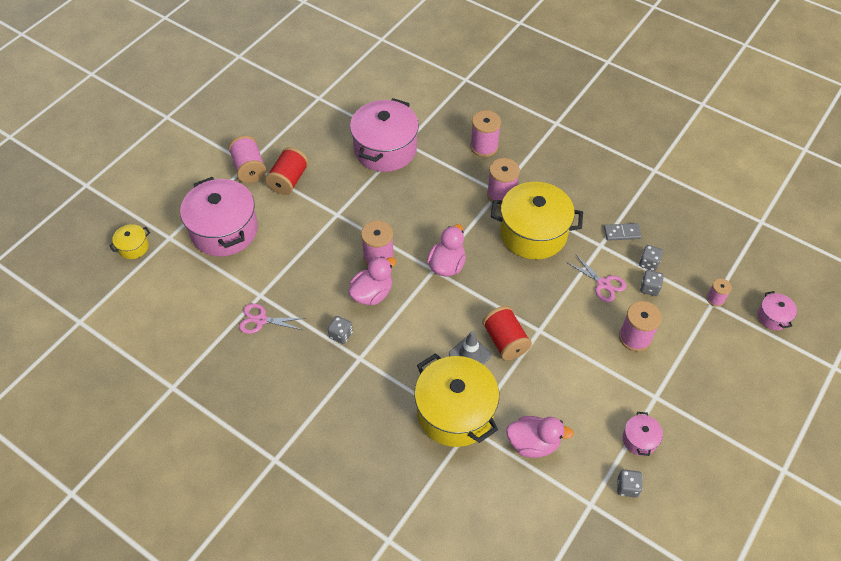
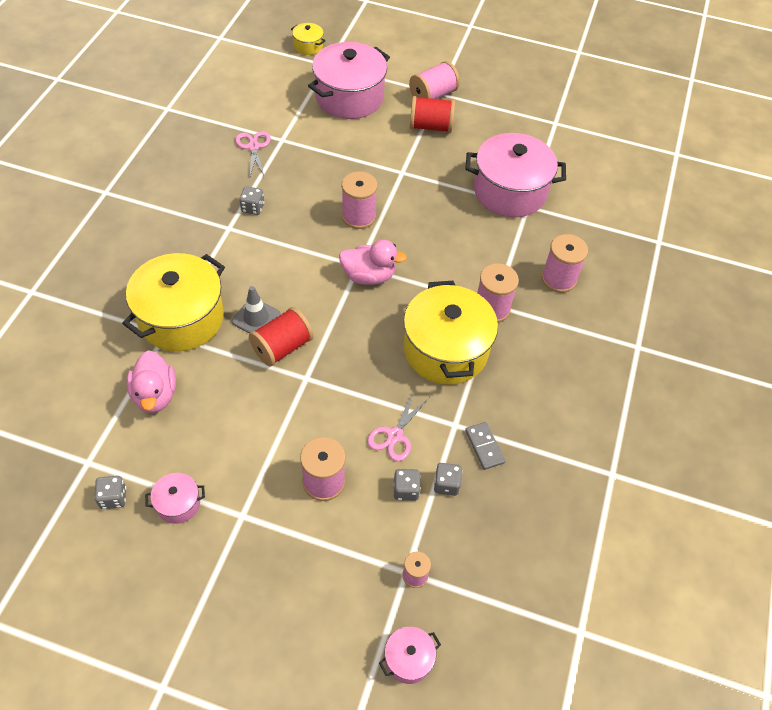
camera: 70 degrees right, 0 degrees up
pink duck [348,257,396,305] -> none

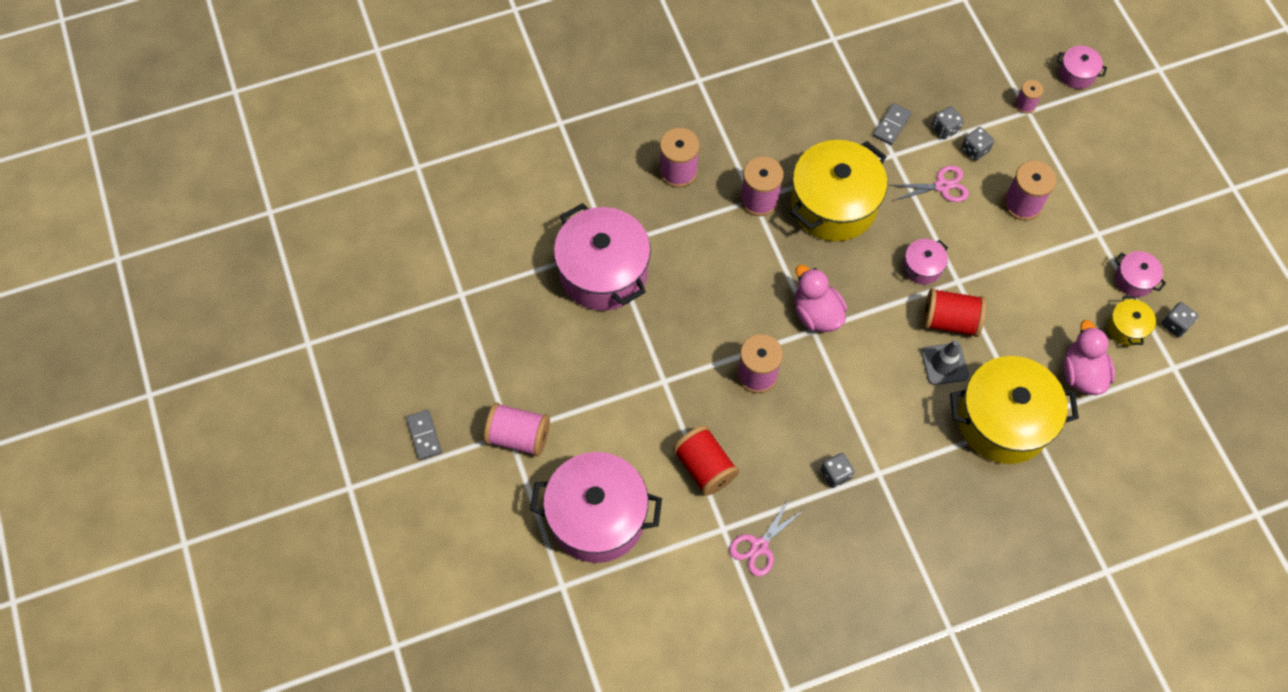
camera: 125 degrees left, 10 degrees up
pink duck [126,350,176,413] -> pink duck turned 45 degrees counterclockwise [1063,320,1115,395]
yellow pot [291,23,325,55] -> yellow pot moved to [1107,296,1156,346]
red spool [410,96,455,133] -> red spool moved to [673,425,739,496]
none -> grey domino [406,410,442,460]
none -> pink pot [903,239,948,284]

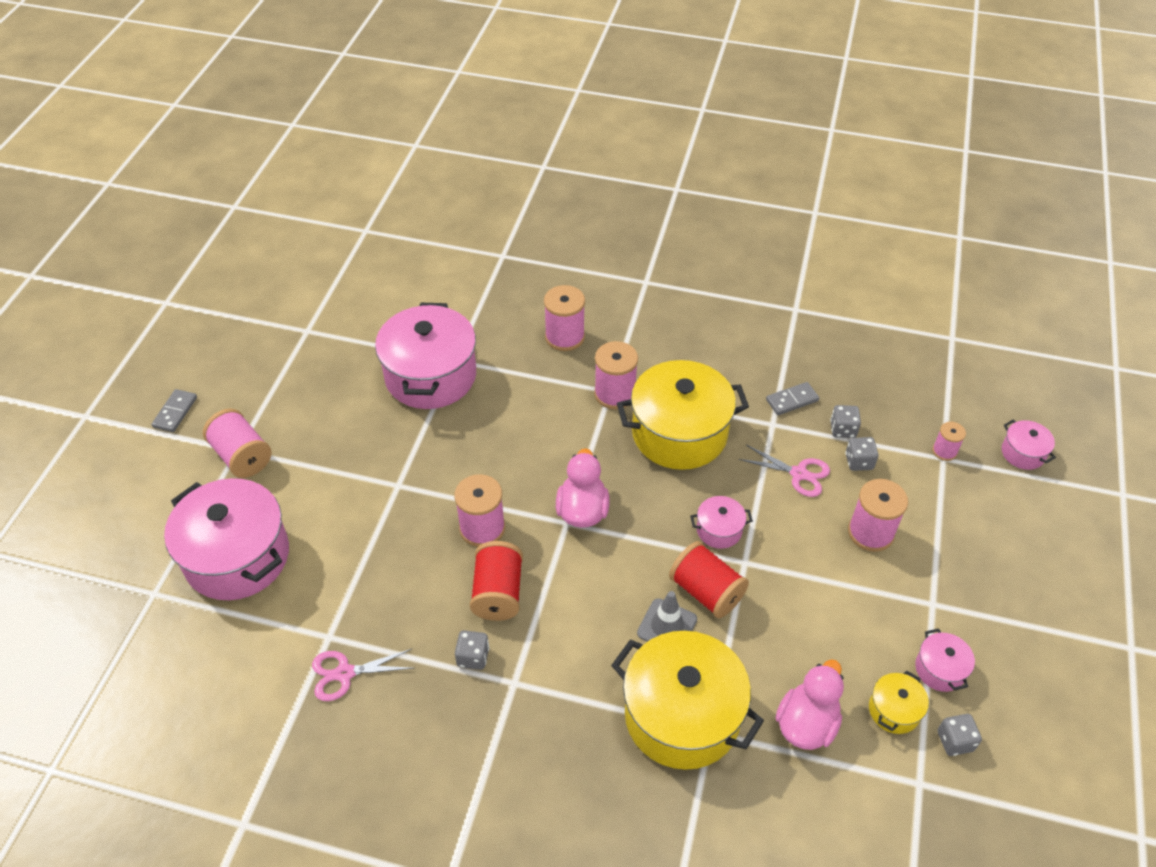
camera: 35 degrees right, 15 degrees down
red spool [673,425,739,496] -> red spool moved to [470,541,523,621]

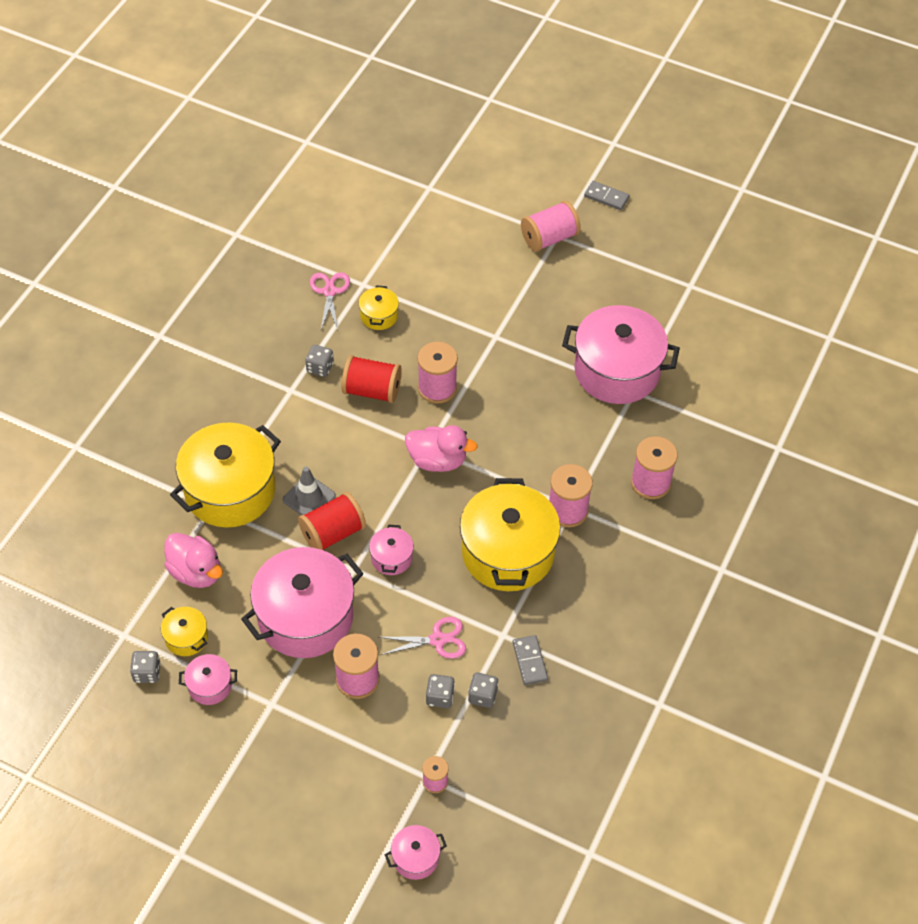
camera: 100 degrees right, 5 degrees up
pink pot [164,478,289,600] -> pink pot moved to [241,547,364,658]
pink scissors [739,445,830,497] -> pink scissors turned 135 degrees counterclockwise [379,617,466,659]
none -> yellow pot [359,285,399,330]

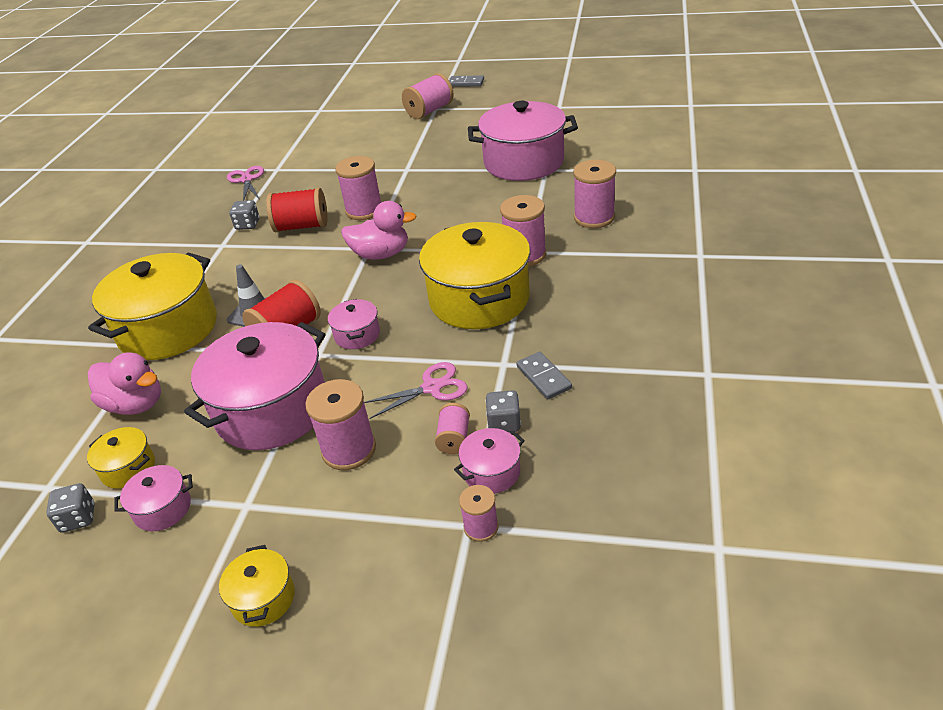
camera: 10 degrees left, 15 degrees down
yellow pot [359,285,399,330] -> yellow pot moved to [219,545,295,627]
pink pot [385,825,447,880] -> pink pot moved to [454,428,525,494]
grey dice [426,674,455,708] -> pink spool [435,403,470,454]

